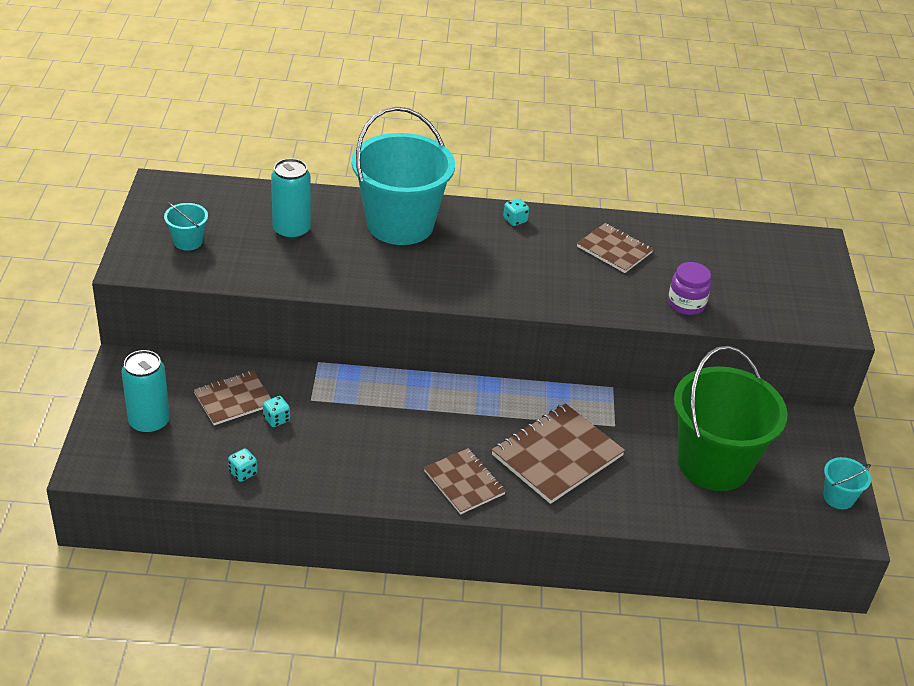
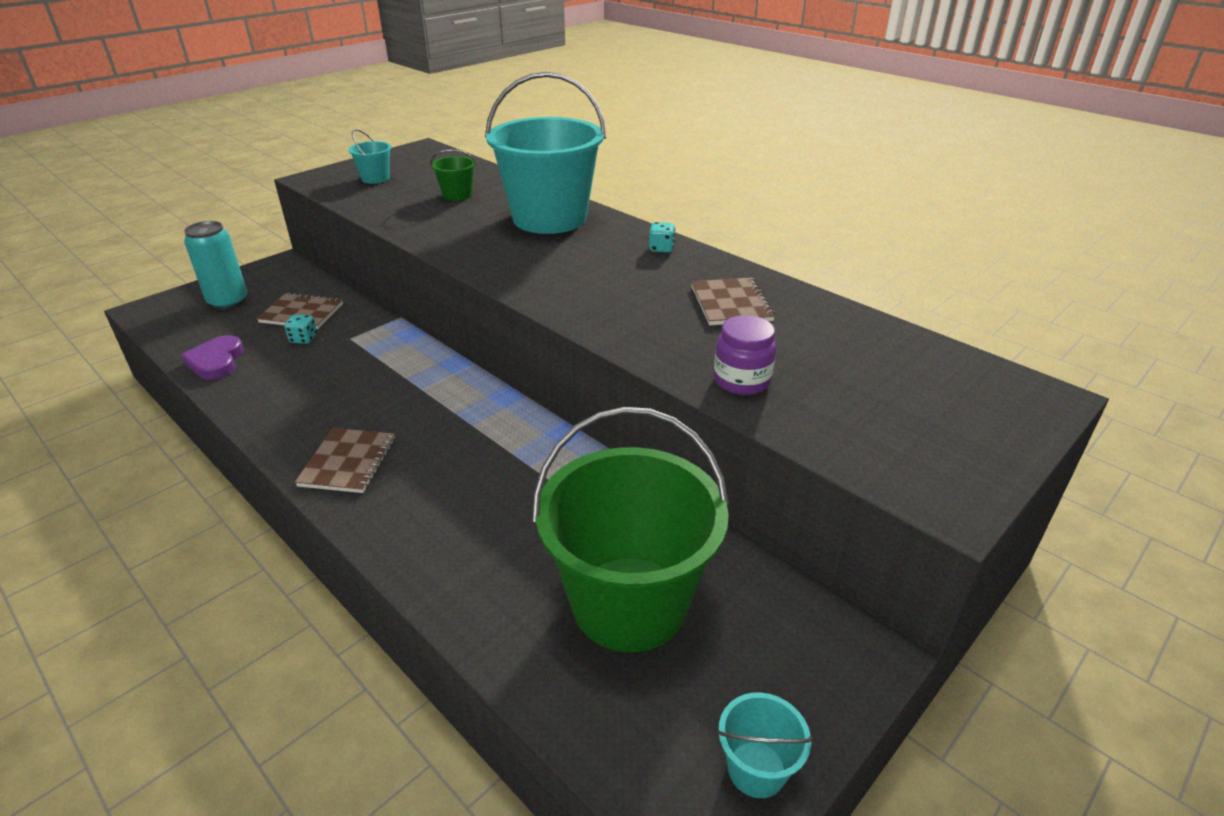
camera: 45 degrees right, 5 degrees down
turquoise dice [228,448,257,482] -> purple heart [181,335,244,380]
turquoise can [271,158,311,240] -> green bucket [430,149,476,201]
brown notebook [492,403,625,504] -> none

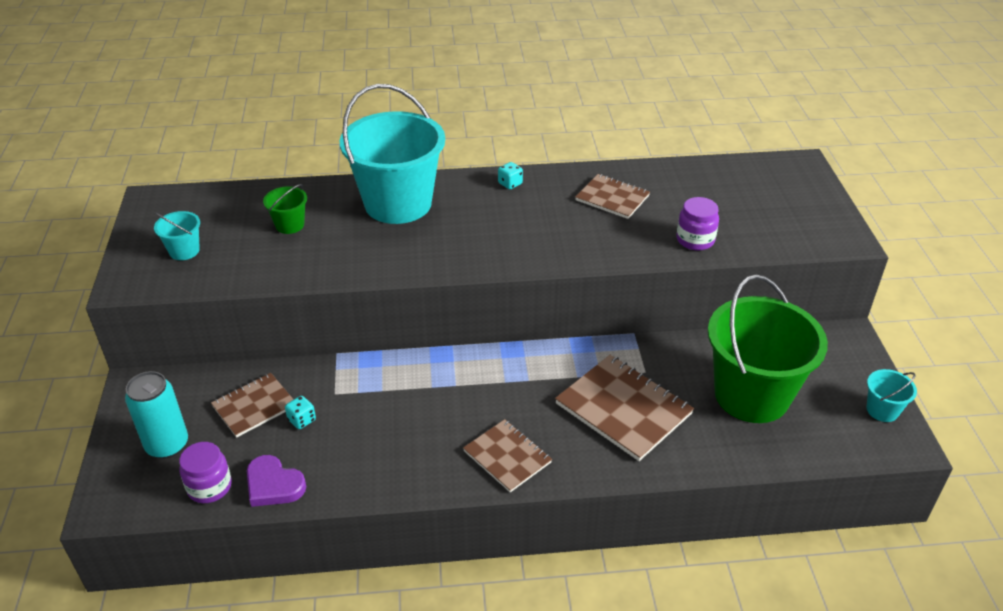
camera: 50 degrees left, 5 degrees up
none -> purple jar [179,442,232,503]
none -> brown notebook [555,355,694,461]

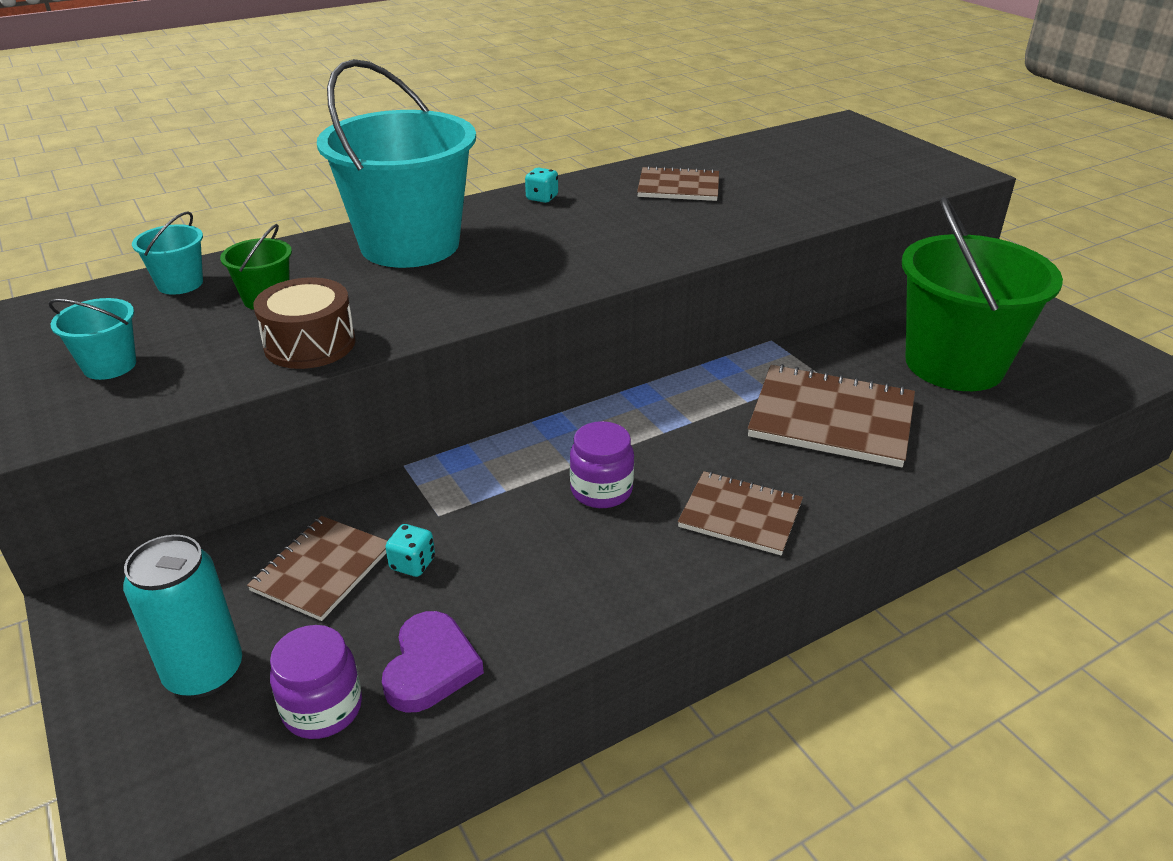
camera: 25 degrees left, 5 degrees down
purple heart [247,455,306,507] -> purple heart turned 90 degrees counterclockwise [382,611,484,713]
purple jar [677,197,719,250] -> purple jar moved to [570,421,634,508]
turquoise bucket [867,369,917,422] -> turquoise bucket moved to [132,211,203,295]
none -> brown drum [253,277,356,369]

